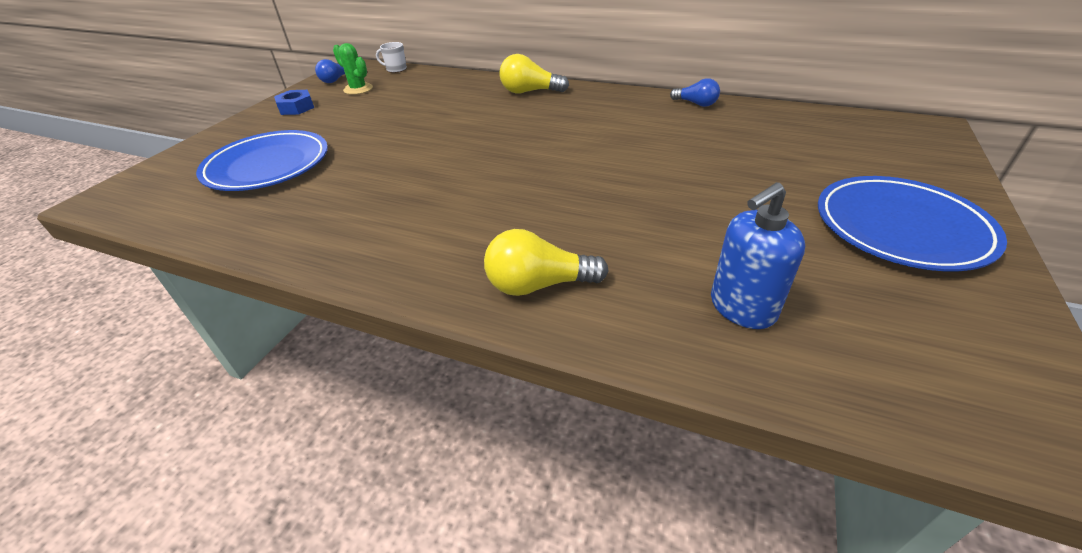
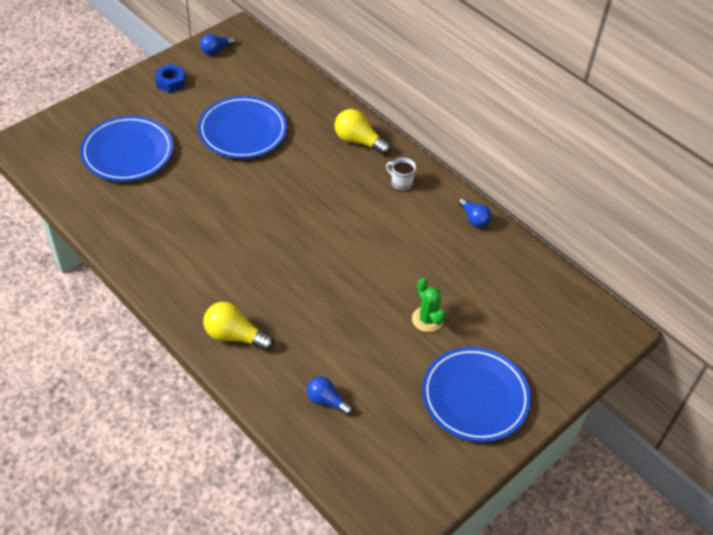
camera: 20 degrees right, 10 degrees up
green cactus [333,43,373,95] -> green cactus moved to [412,278,445,332]
white mug [376,42,407,73] -> white mug moved to [386,158,416,191]
blue soap dispenser [711,182,805,329] -> blue light bulb [307,377,353,415]
none -> blue plate [198,96,287,159]

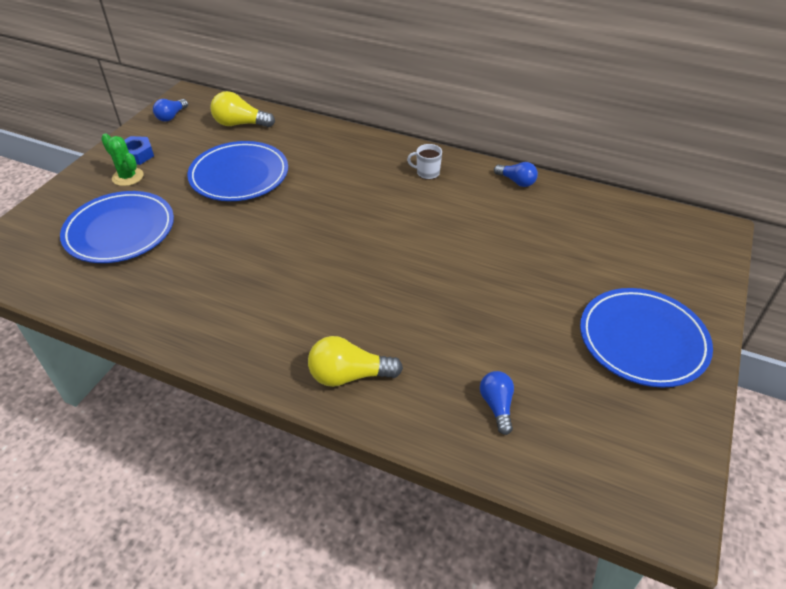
camera: 20 degrees left, 5 degrees down
blue light bulb [307,377,353,415] -> blue light bulb turned 75 degrees clockwise [480,371,514,435]
yellow light bulb [335,109,391,155] -> yellow light bulb moved to [210,91,275,127]
green cactus [412,278,445,332] -> green cactus moved to [101,133,144,186]

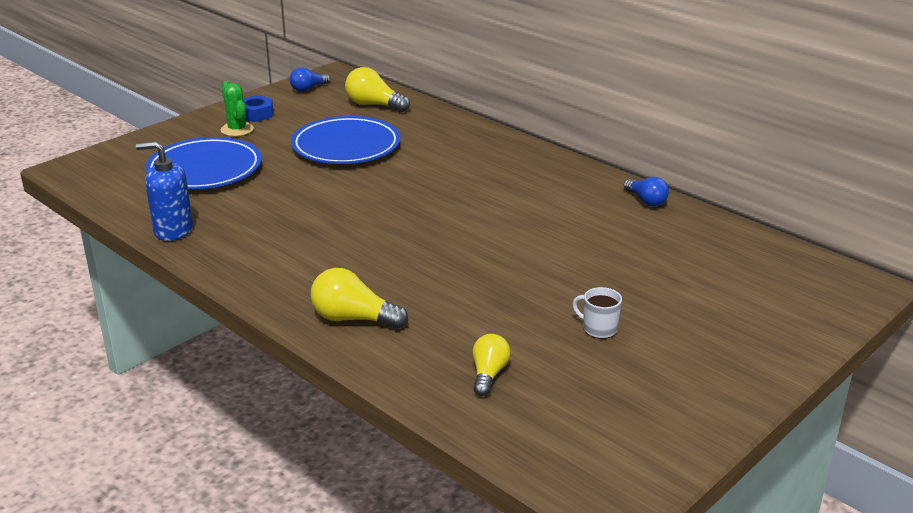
camera: 20 degrees right, 15 degrees down
white mug [407,144,442,180] -> white mug moved to [572,287,622,339]
blue light bulb [480,371,514,435] -> yellow light bulb [473,334,510,396]
blue plate [580,288,713,388] -> none
none -> blue soap dispenser [136,141,193,241]

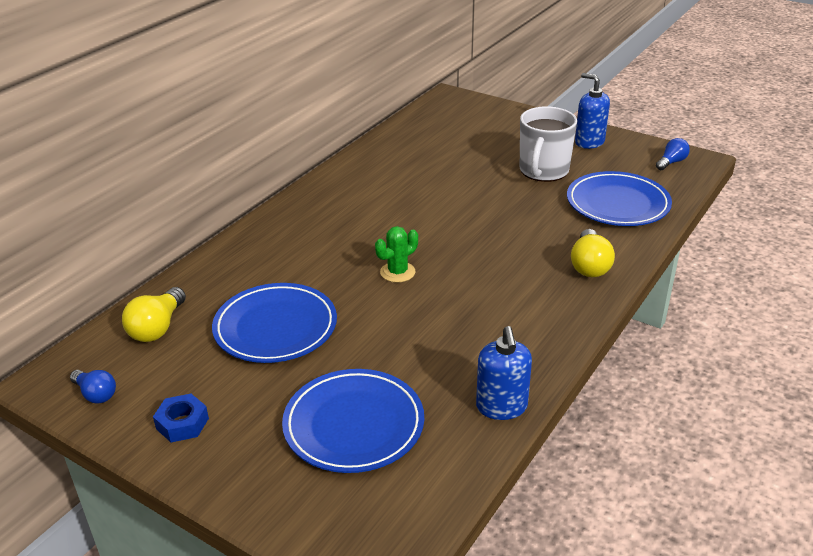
camera: 100 degrees left, 5 degrees up
green cactus [220,81,254,136] -> green cactus moved to [375,226,418,283]
yellow light bulb [473,334,510,396] -> blue plate [567,171,672,226]
white mug [572,287,622,339] -> white mug [520,106,577,182], size x2.21
blue light bulb [624,177,669,206] -> blue light bulb moved to [656,138,690,170]
none -> blue soap dispenser [575,73,610,149]

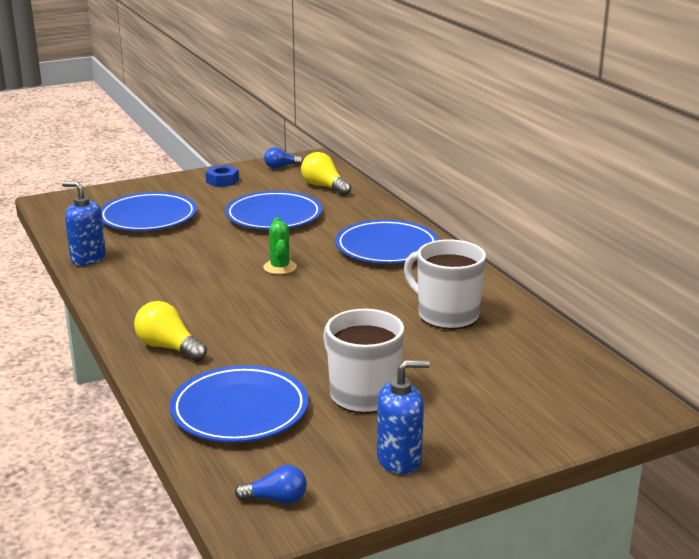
camera: 120 degrees right, 10 degrees down
blue light bulb [656,138,690,170] -> blue light bulb turned 75 degrees counterclockwise [235,465,307,504]
none -> blue plate [335,220,439,264]
none -> white mug [404,239,486,329]

